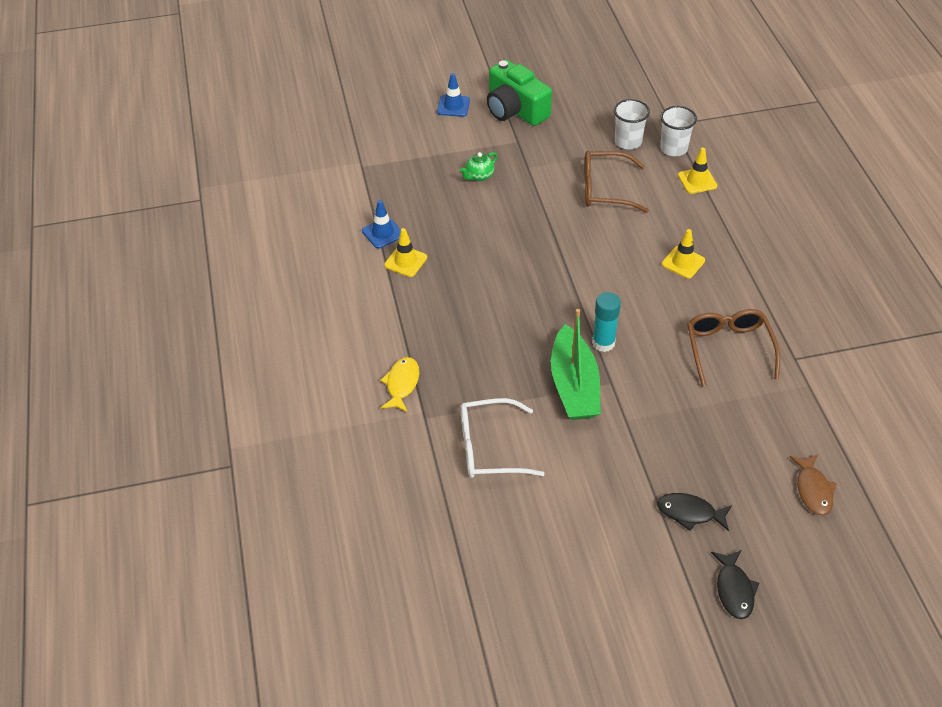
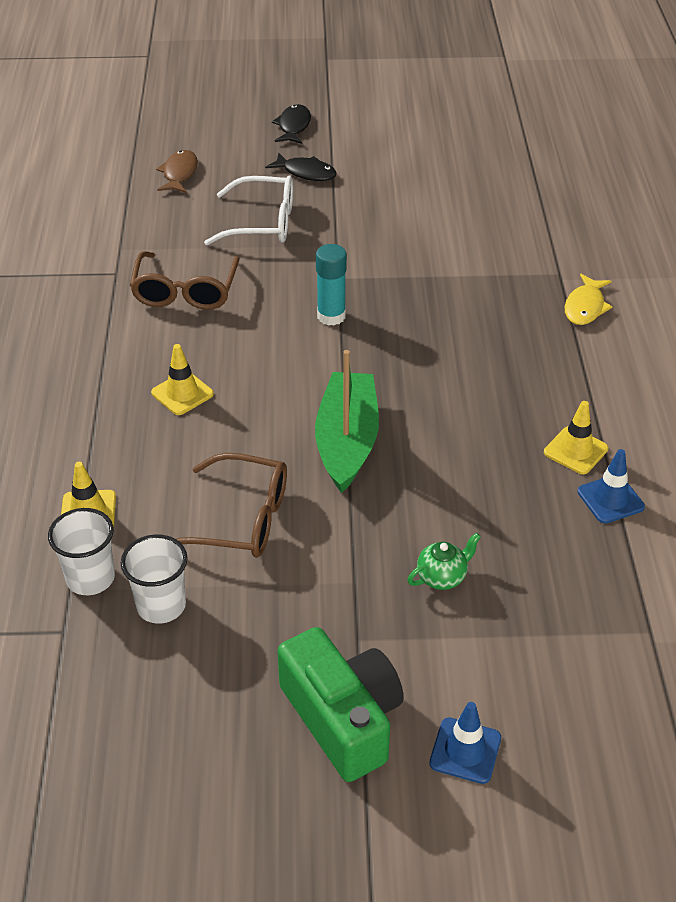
camera: 170 degrees left, 5 degrees down
white glasses [460,398,544,478] -> white glasses moved to [204,175,293,246]
green boat [551,309,601,420] -> green boat moved to [315,350,379,493]

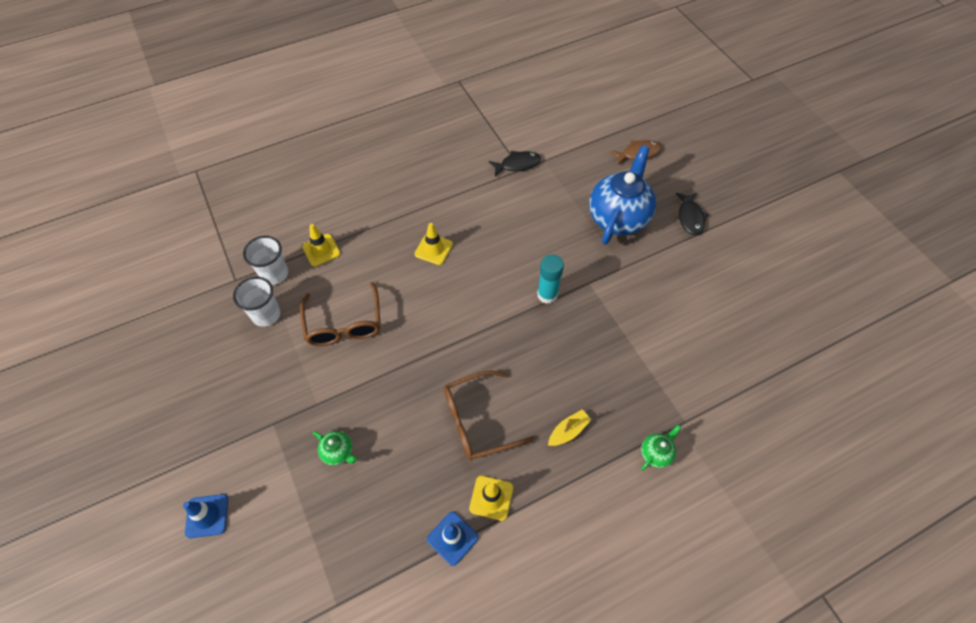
camera: 65 degrees right, 15 degrees up
brown glasses [130,251,240,310] -> brown glasses moved to [444,371,535,460]
white glasses [204,175,293,246] -> blue teapot [589,145,656,245]
black fish [272,104,311,144] -> black fish moved to [489,151,541,176]
green camera [277,627,404,782] -> none
green boat [315,350,379,493] -> none
yellow fish [565,274,613,325] -> green teapot [641,425,681,471]
none -> yellow boat [548,409,592,446]

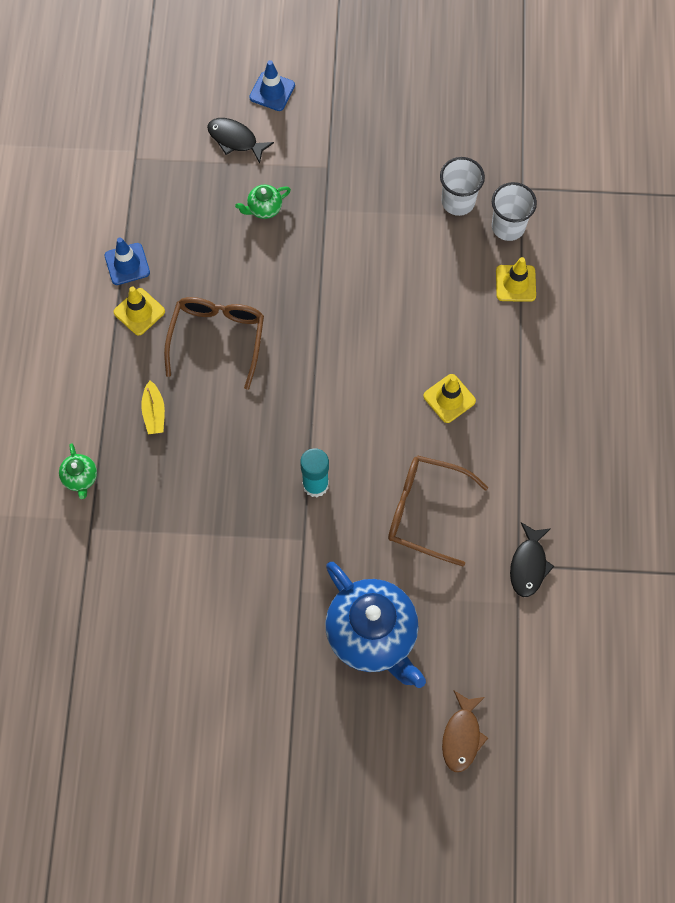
camera: 120 degrees right, 10 degrees up
brown glasses [300,282,381,346] -> brown glasses moved to [388,455,488,566]
black fish [675,193,708,235] -> black fish moved to [207,118,274,164]

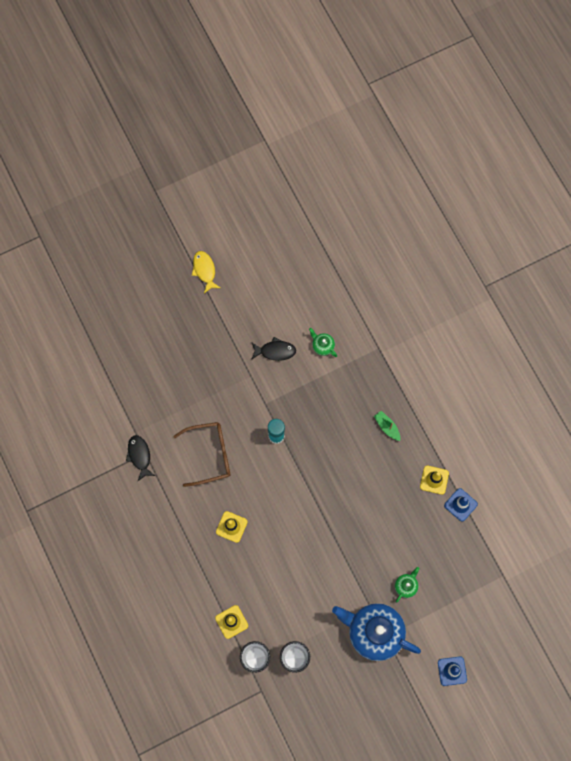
camera: 150 degrees right, 5 degrees up
green teapot [59,443,97,499] -> green teapot moved to [309,328,337,357]
yellow boat [141,381,165,434] -> green boat [374,411,400,441]
brown glasses [164,297,264,390] -> none
black fish [207,118,274,164] -> black fish moved to [251,337,296,361]
blue teapot [325,562,426,688] -> blue teapot moved to [332,603,421,661]
brown fish [442,691,488,772] -> none
none -> yellow fish [192,251,220,293]

